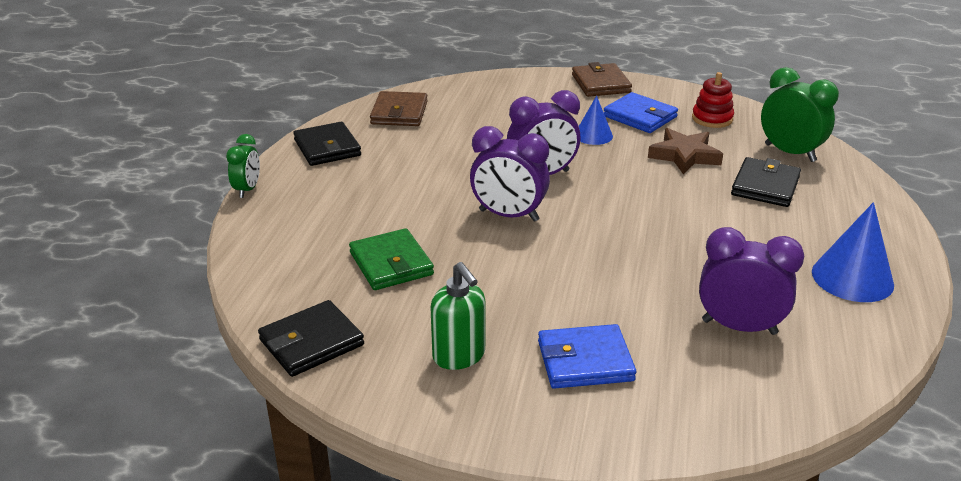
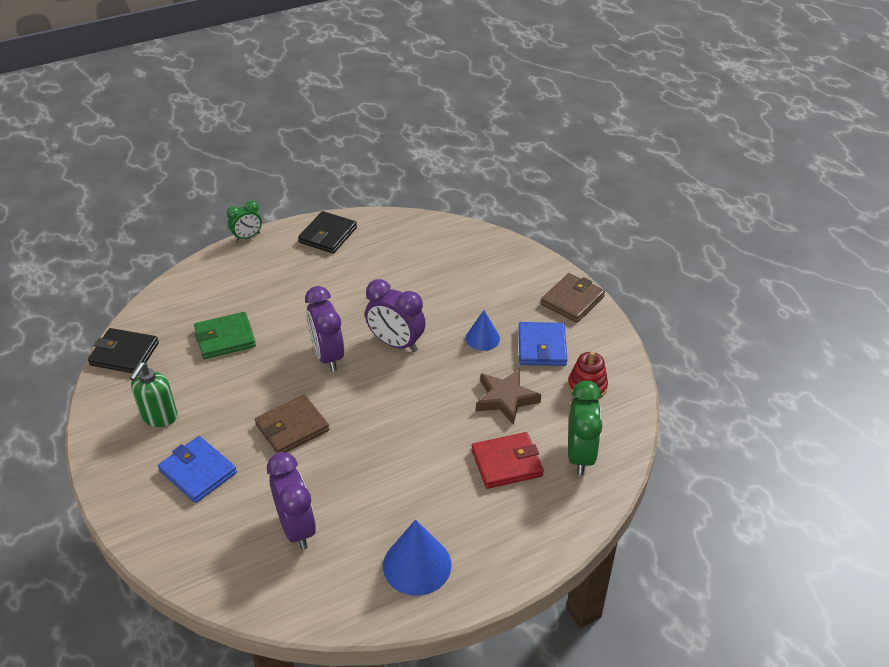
camera: 50 degrees right, 10 degrees up
green wallet [349,228,434,290] -> green wallet turned 45 degrees clockwise [194,312,256,359]
brown wallet [370,91,428,126] -> brown wallet moved to [255,395,329,453]
black wallet [731,157,801,207] -> red wallet [471,432,544,489]

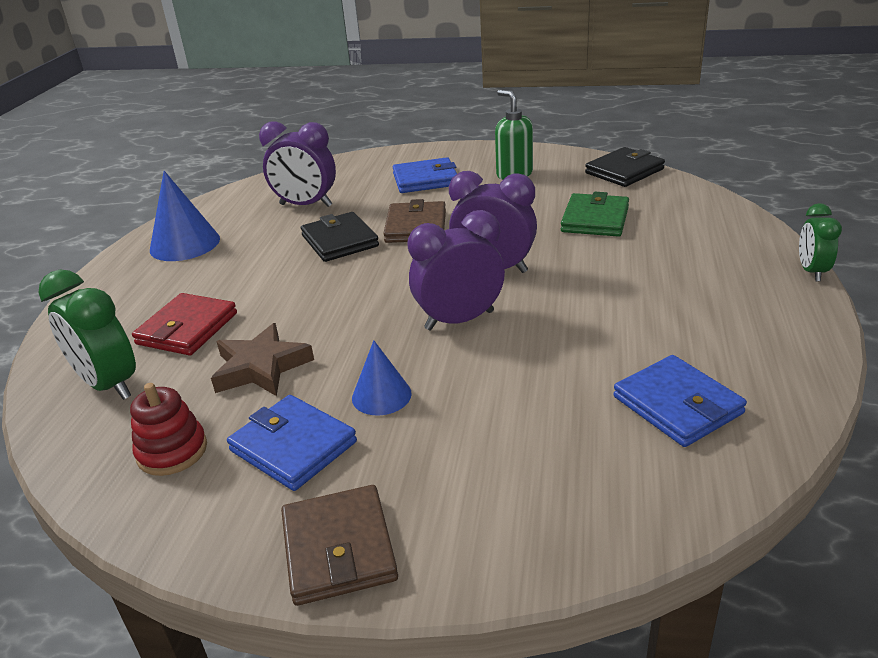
camera: 130 degrees right, 10 degrees down
black wallet [298,211,357,254] -> black wallet moved to [301,212,379,262]
none -> blue wallet [613,355,747,447]

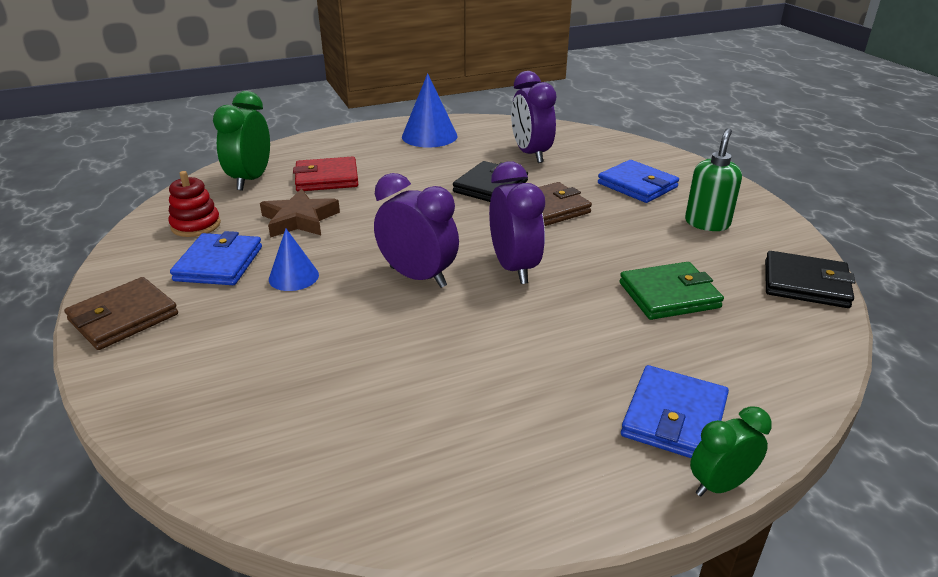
camera: 55 degrees right, 0 degrees up
blue wallet [613,355,747,447] -> blue wallet moved to [621,365,729,458]

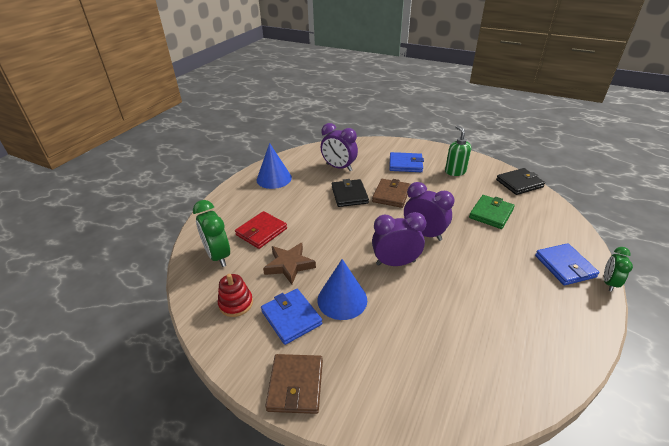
camera: 40 degrees left, 5 degrees up
blue cone [269,229,319,291] -> blue cone [318,259,367,320], size x1.61

